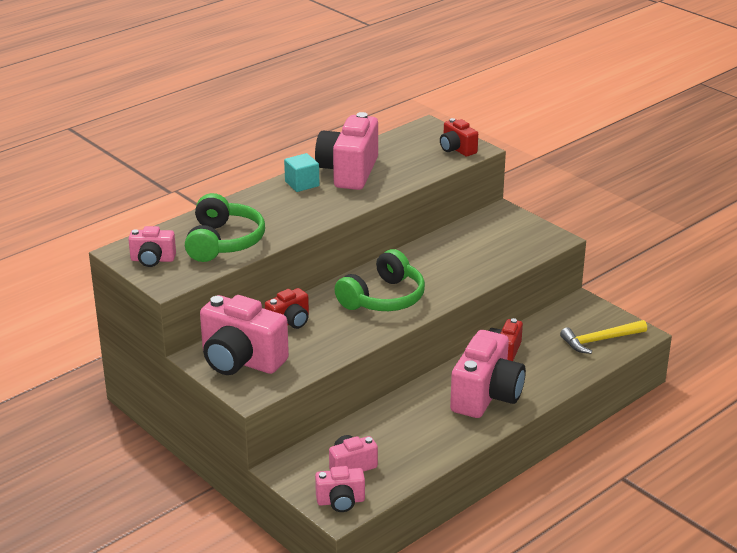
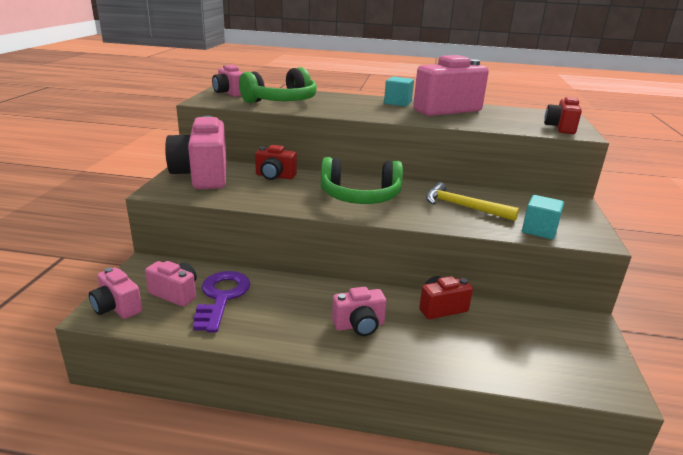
camera: 50 degrees right, 5 degrees down
pink camera [450,330,526,418] -> pink camera [332,287,386,336], size x0.53
yellow hammer [560,320,647,354] -> yellow hammer moved to [426,182,519,221]
none -> purple key [193,271,250,333]
none -> turquoise cube [522,195,564,240]

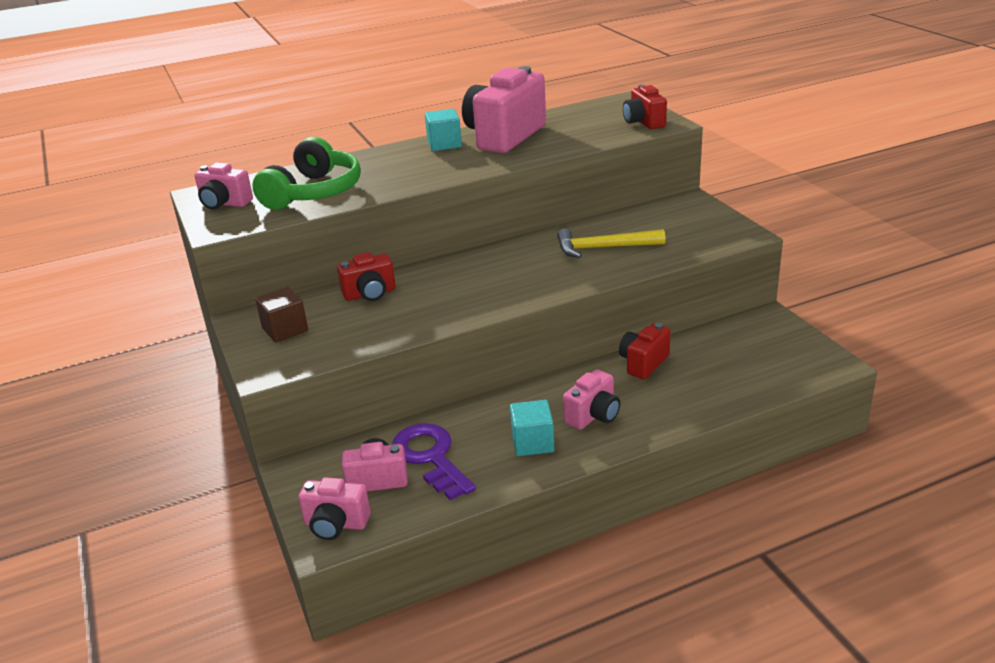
camera: 30 degrees left, 5 degrees up
pink camera [165,116,226,189] -> brown cube [255,287,308,343]
green headphones [321,157,403,204] -> none
turquoise cube [522,195,564,240] -> turquoise cube moved to [510,400,555,456]

